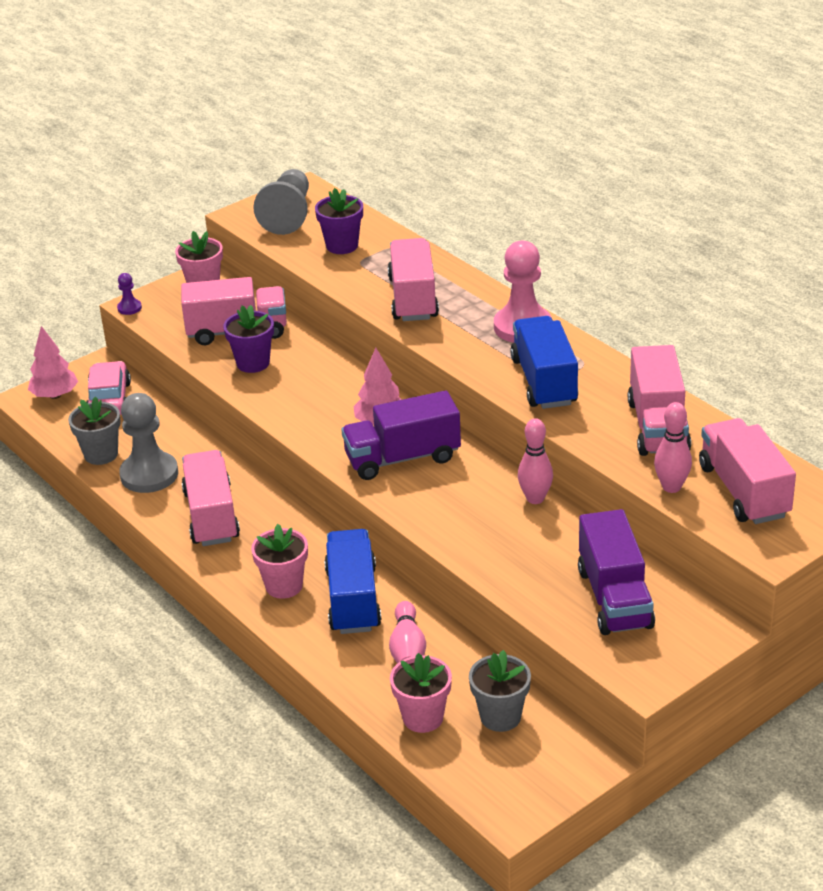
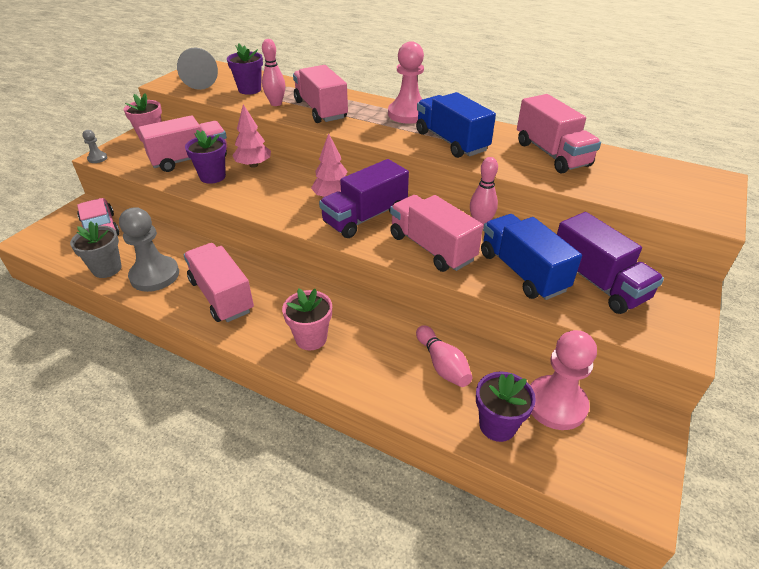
camera: 25 degrees left, 5 degrees up
pink tree [28,326,78,399] -> pink tree moved to [232,104,271,168]
purple pawn [117,273,142,315] -> grey pawn [82,130,107,163]
blue truck [324,529,381,634] -> blue truck moved to [481,214,582,300]
pink flower pot [390,653,452,733] -> purple flower pot [476,371,536,442]
grey flower pot [469,650,531,732] -> pink pawn [530,330,597,430]
pink bowling pin [654,402,692,493] -> pink bowling pin moved to [262,39,285,106]
pink truck [699,418,796,524] -> pink truck moved to [390,195,483,272]

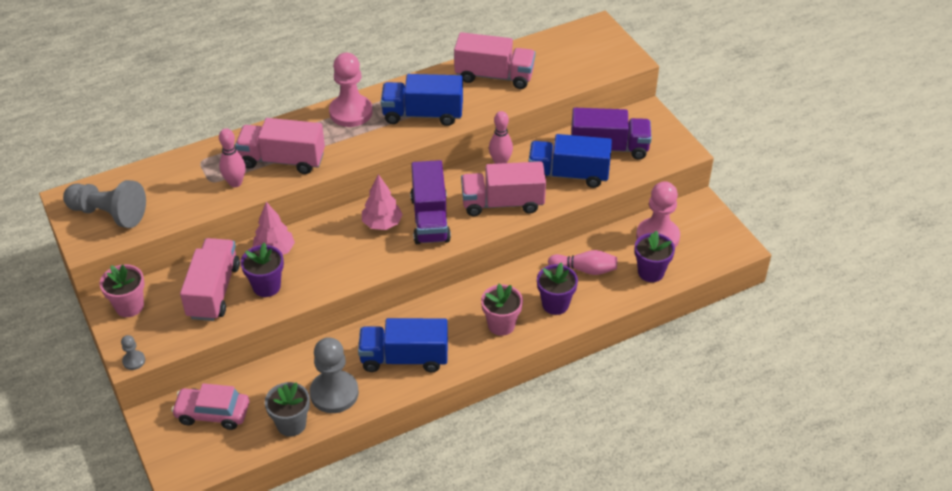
camera: 55 degrees left, 5 degrees up
pink truck [184,243,254,322] -> blue truck [358,318,448,372]
purple flower pot [227,43,263,95] -> purple flower pot moved to [537,263,578,315]

